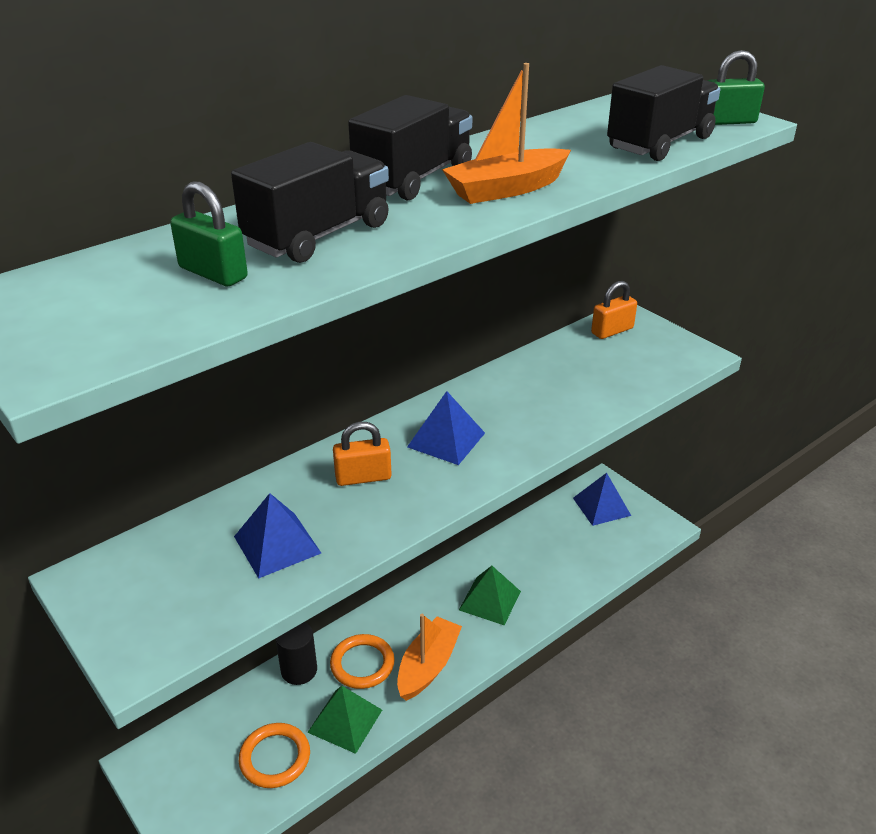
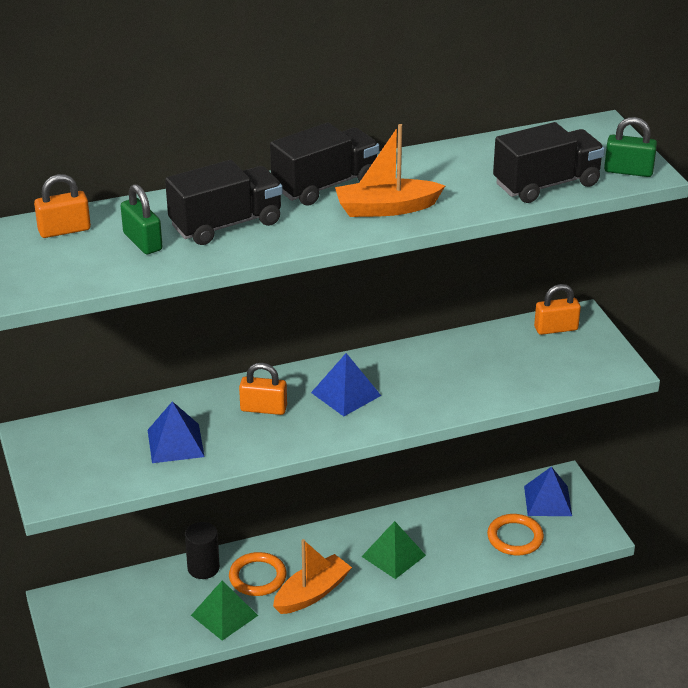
camera: 20 degrees right, 0 degrees up
orange ring [239,723,310,788] -> orange ring moved to [487,514,544,555]
none -> orange padlock [34,174,91,238]

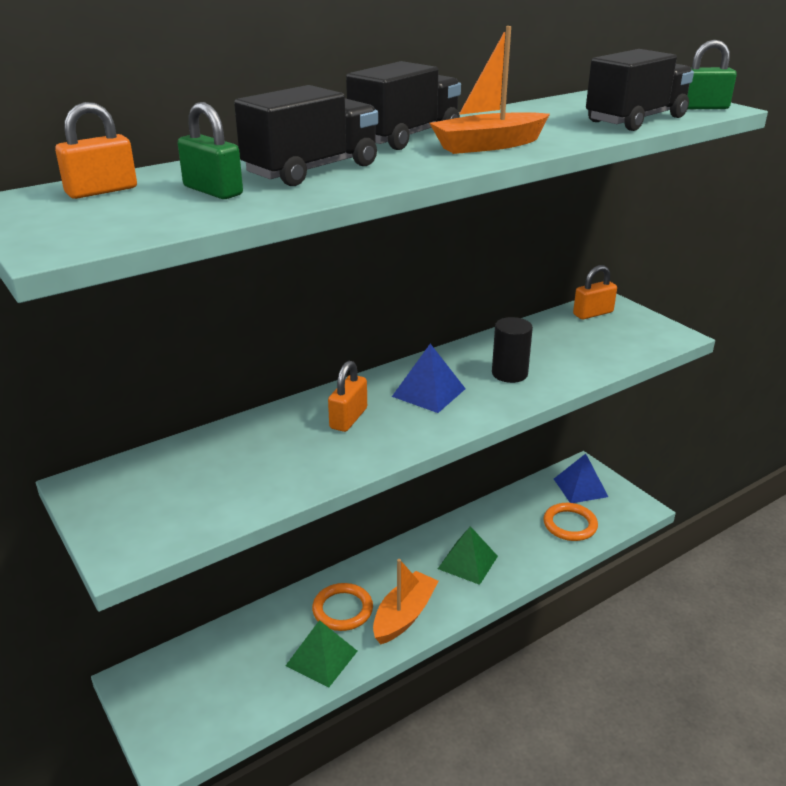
camera: 15 degrees left, 5 degrees down
blue pyramid [148,401,205,463] -> none
black cylinder [185,522,220,579] -> black cylinder moved to [492,317,533,383]
orange padlock [239,363,287,415] -> orange padlock turned 60 degrees counterclockwise [328,361,367,432]

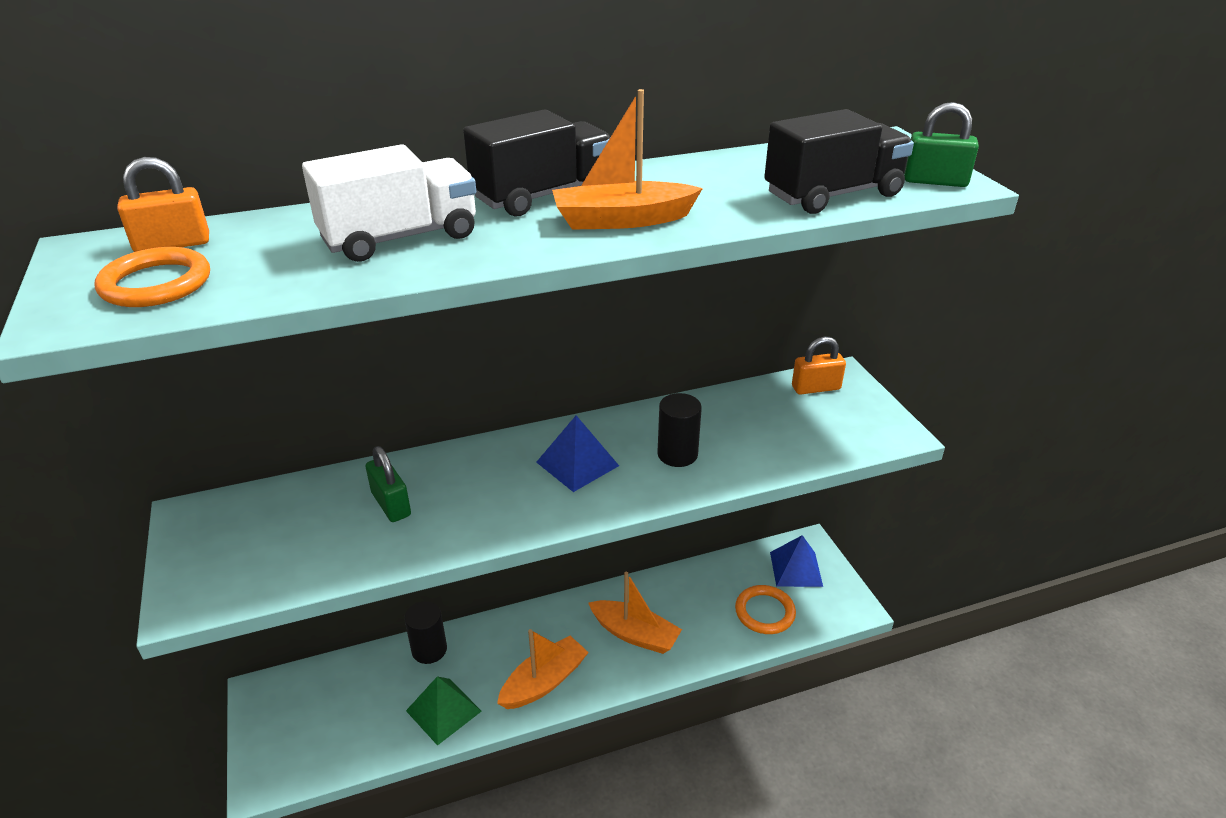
camera: 15 degrees right, 5 degrees up
green padlock [178,102,243,199] -> green padlock moved to [366,446,411,522]
black truck [234,85,378,186] -> white truck [302,144,476,262]
orange ring [312,583,373,631] -> orange ring moved to [95,247,210,307]
orange padlock [328,361,367,432] -> none
green pyramid [438,526,498,585] -> orange boat [588,572,682,654]
none -> black cylinder [404,601,447,664]

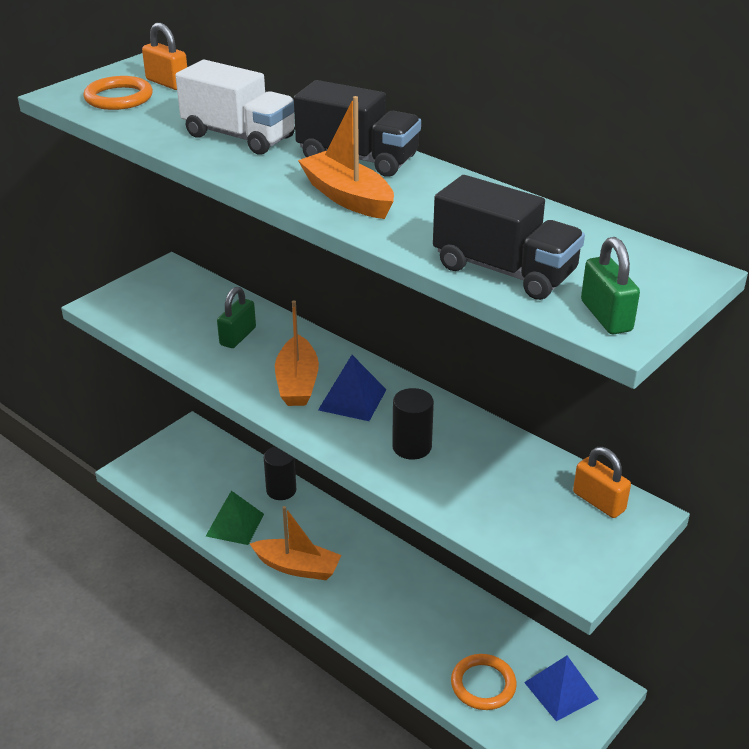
camera: 60 degrees right, 0 degrees up
orange boat [588,572,682,654] -> orange boat moved to [275,300,319,406]

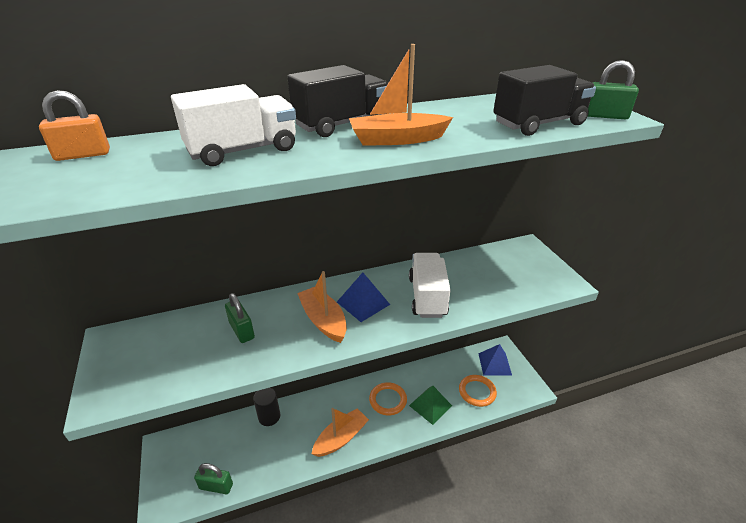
camera: 60 degrees left, 0 degrees up
orange ring [83,76,153,110] -> orange ring moved to [369,382,407,415]
green pyramid [206,491,264,545] -> green pyramid moved to [409,386,452,425]
orange boat [275,300,319,406] -> orange boat turned 150 degrees counterclockwise [297,271,347,343]
black cylinder [392,388,434,460] -> white truck [409,253,451,318]
orange padlock [573,447,631,518] -> none
none -> green padlock [194,463,233,494]

